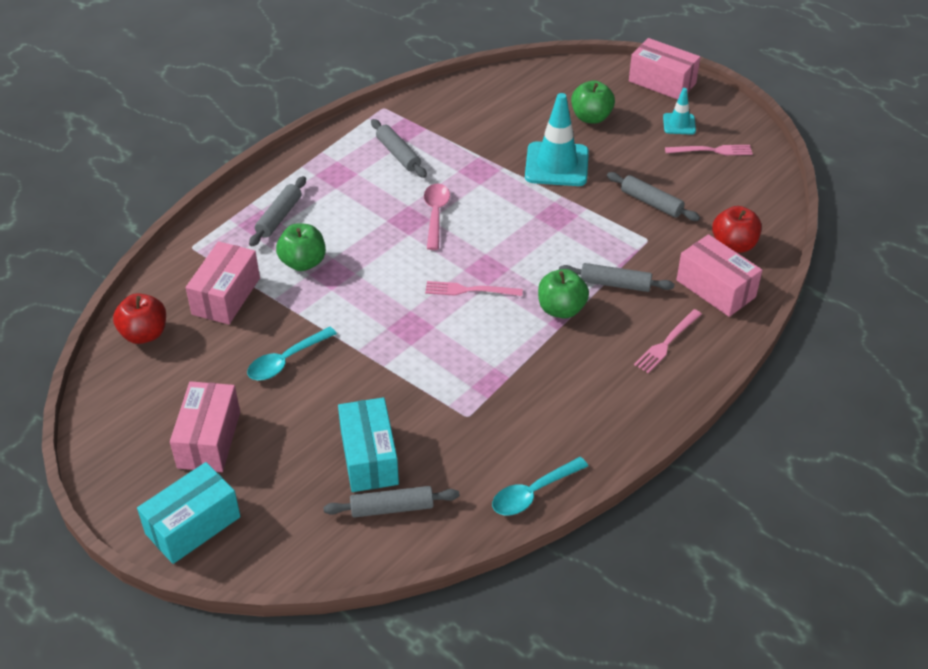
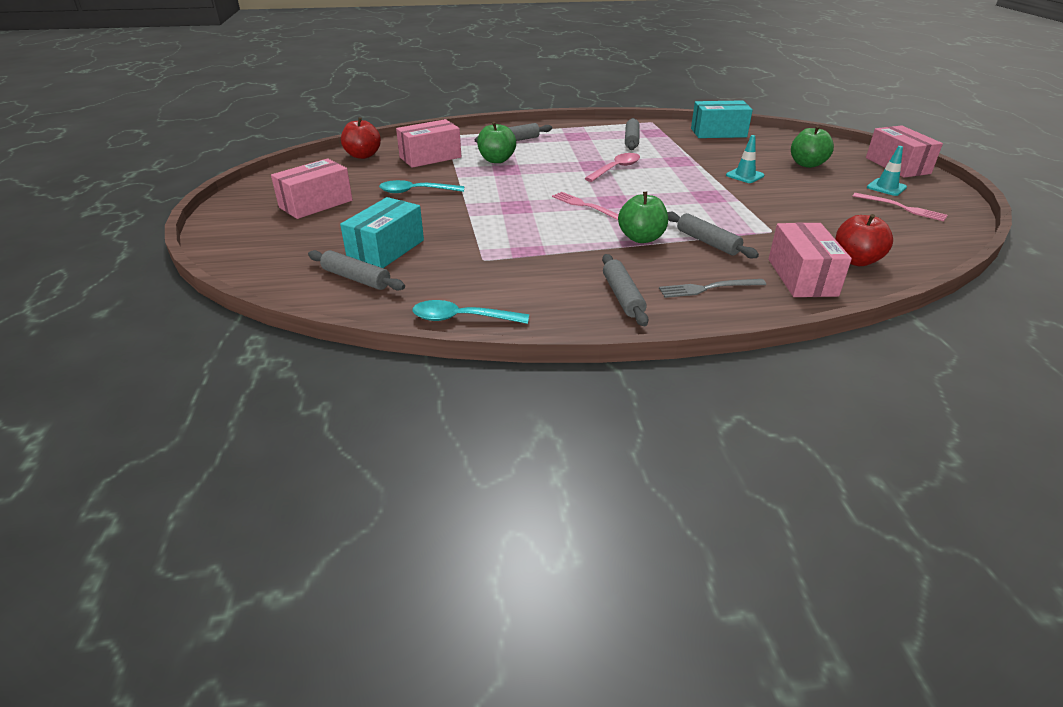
camera: 40 degrees right, 10 degrees down
turquoise box [137,462,241,564] -> turquoise box moved to [691,100,753,138]
turquoise traffic cone [525,93,589,186] -> turquoise traffic cone [726,135,764,183], size x0.53
grey rolling pin [607,172,700,221] -> grey rolling pin moved to [602,254,648,326]
pink fork [634,309,702,373] -> grey fork [659,279,766,298]

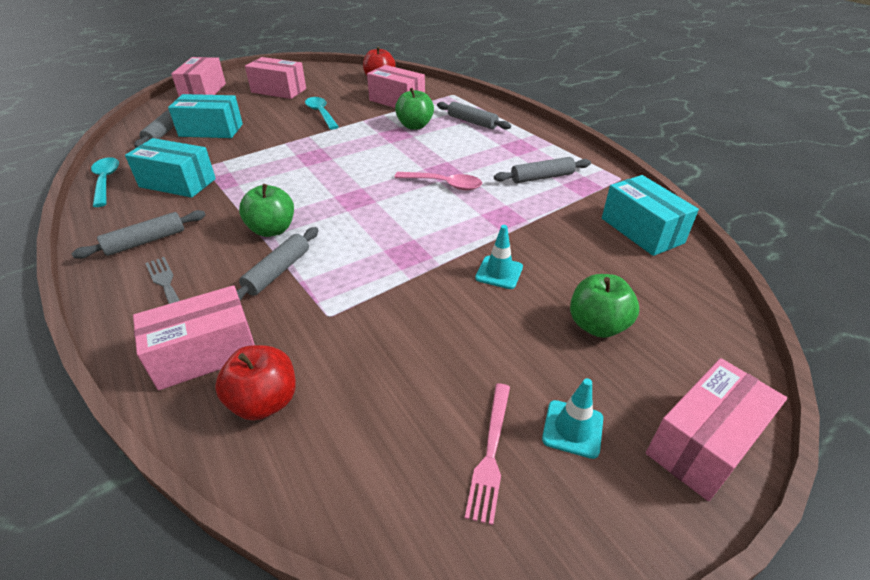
camera: 65 degrees right, 5 degrees up
pink fork [552,192,619,220] -> none
none -> turquoise box [125,138,216,198]
none -> pink box [171,57,226,97]

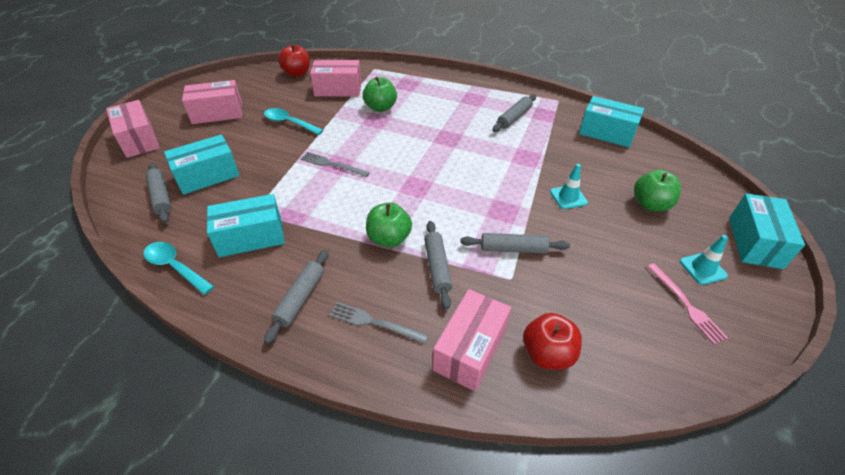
camera: 35 degrees left, 5 degrees up
pink spoon [394,172,482,190] -> none
grey rolling pin [437,102,511,130] -> grey rolling pin moved to [460,233,570,254]
pink box [646,358,787,501] -> turquoise box [729,193,805,269]
none -> grey fork [301,152,370,177]

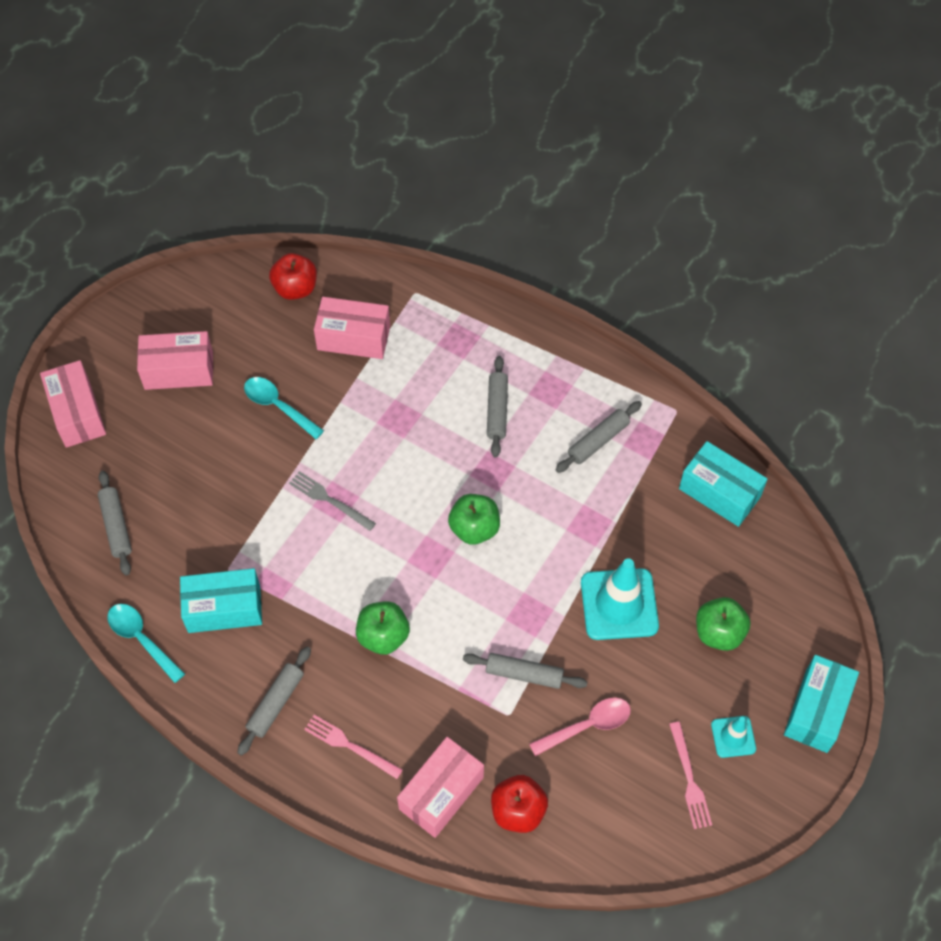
camera: 10 degrees right, 15 degrees up
turquoise box [164,134,240,195] -> none
grey fork [329,302,428,344] -> pink fork [304,715,403,779]
green apple [363,77,397,112] -> green apple moved to [448,494,500,545]
grey rolling pin [424,221,452,309] -> grey rolling pin moved to [487,356,508,457]
turquoise traffic cone [550,164,588,209] -> turquoise traffic cone [581,558,659,640], size x1.90
none -> pink spoon [529,698,631,756]

